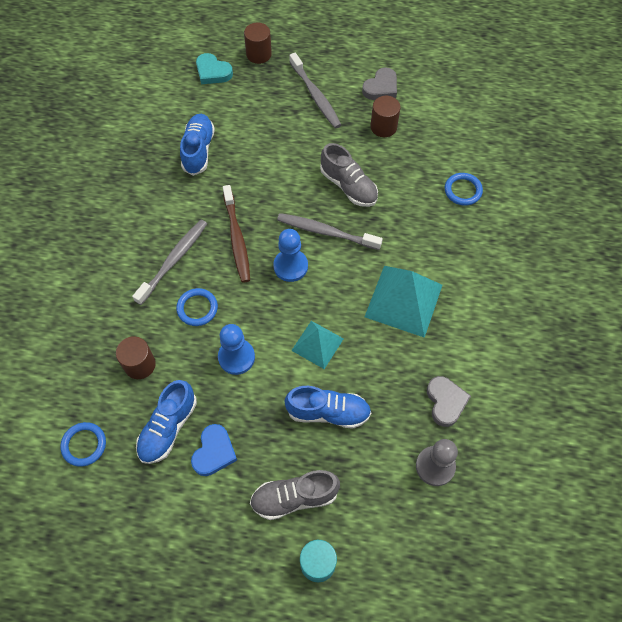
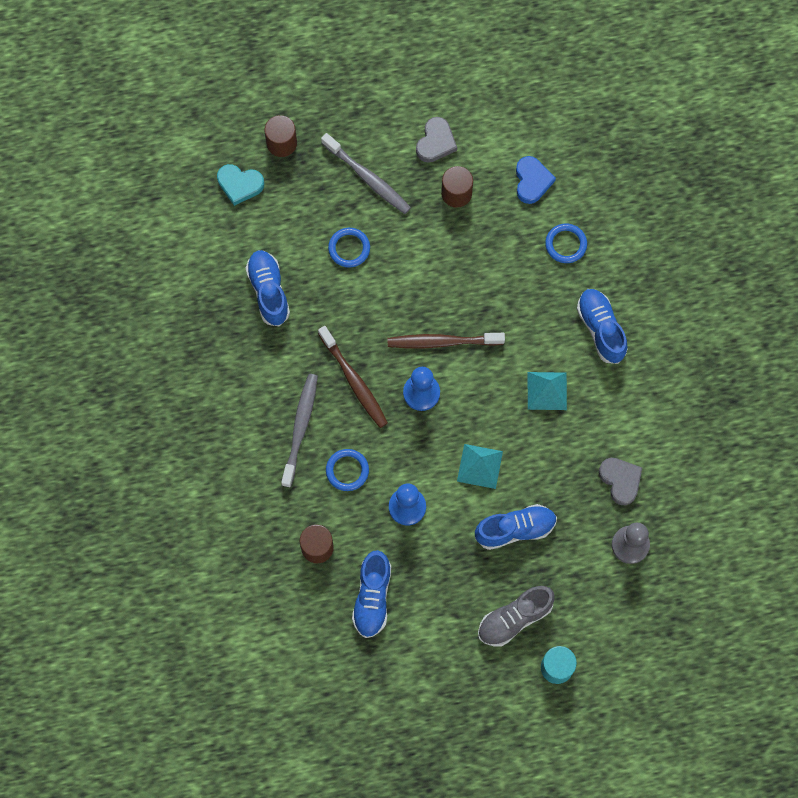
camera: 20 degrees left, 10 degrees up
blue ring [60,422,106,467] -> blue ring moved to [328,228,370,268]
blue heart [191,424,237,476] -> blue heart moved to [516,156,556,204]
grey toothbrush [277,213,383,250] -> brown toothbrush [388,333,505,348]
grey shoe [320,143,378,207] -> none
turquoise pyramid [365,266,442,338] -> turquoise pyramid [528,372,567,410], size x0.60
none -> blue shoe [577,289,628,364]

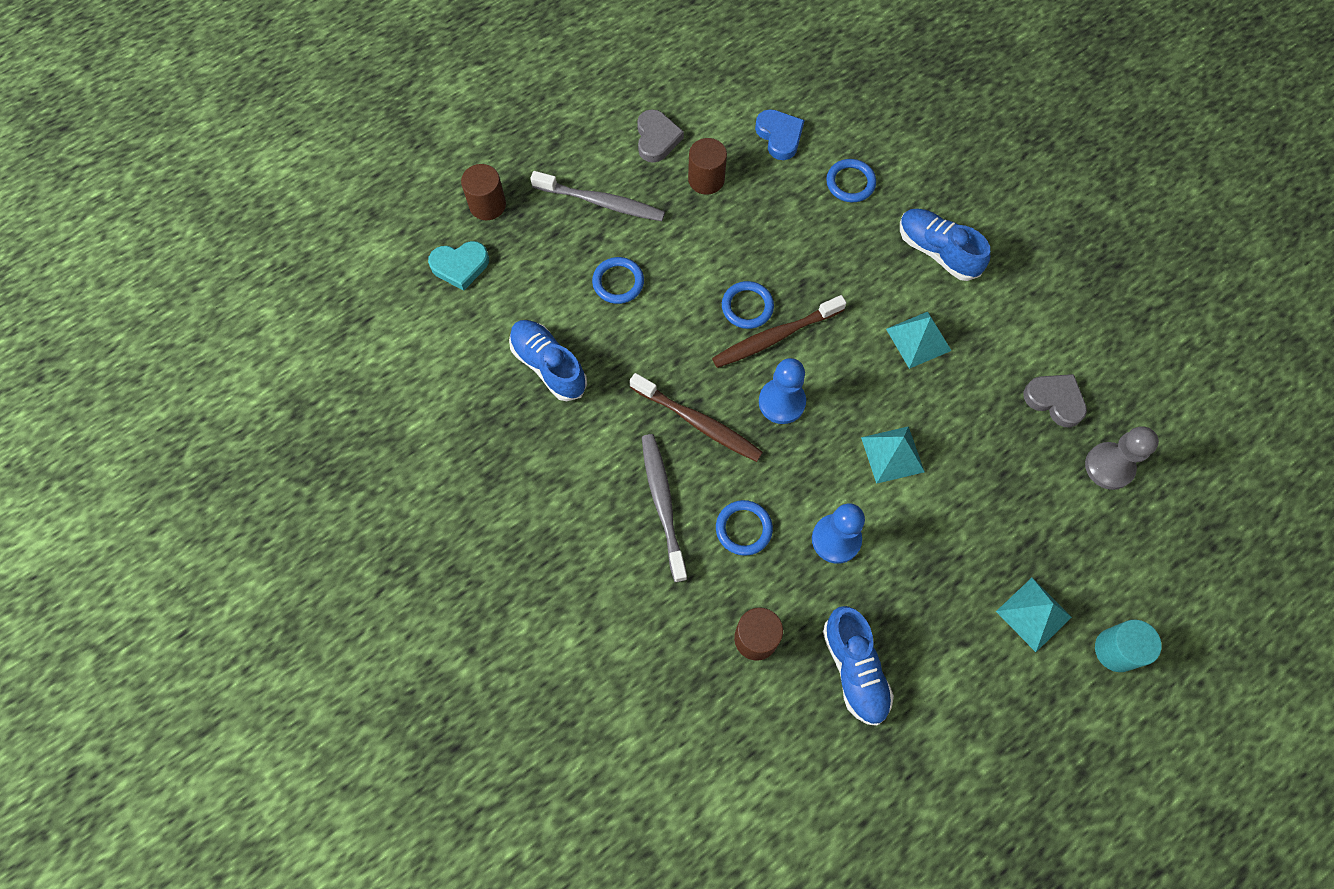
camera: 25 degrees left, 5 degrees down
blue shoe [475,504,557,550] -> none
grey shoe [478,586,555,646] -> turquoise pyramid [996,578,1072,652]
none -> blue ring [722,281,774,329]

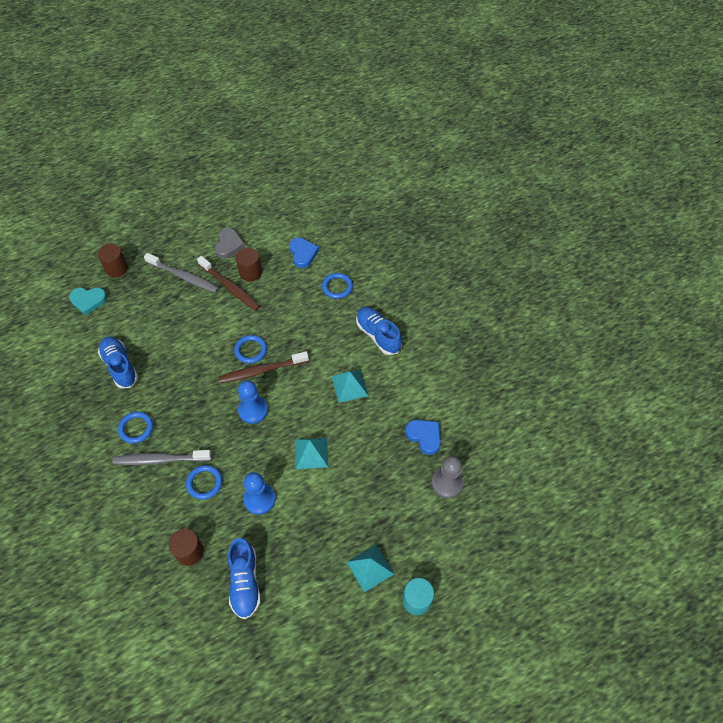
camera: 10 degrees right, 10 degrees down
blue ring [592,257,644,304] -> blue ring moved to [118,411,153,443]
brown toothbrush [630,373,763,462] -> brown toothbrush moved to [197,256,260,311]
grey toothbrush [642,434,687,582] -> grey toothbrush turned 90 degrees counterclockwise [112,450,212,465]
grey heart [1023,374,1087,427] -> blue heart [405,420,441,455]

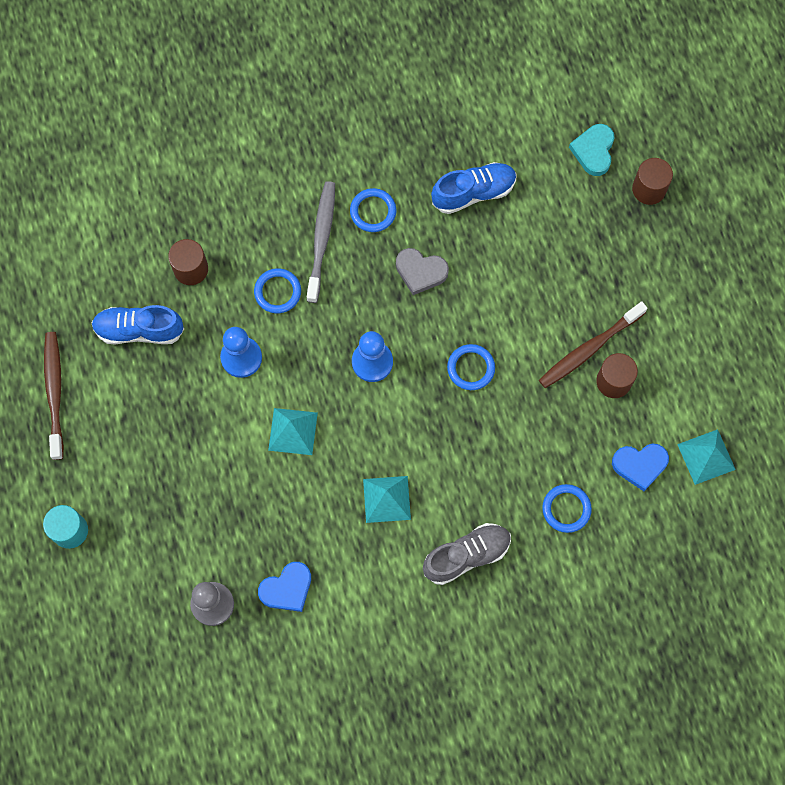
camera: 100 degrees right, 15 degrees up
grey toothbrush [144,253,219,293] -> none
grey heart [215,228,245,259] -> grey heart moved to [396,248,449,295]
brown toothbrush [218,351,309,383] -> brown toothbrush moved to [44,332,64,460]
turquoise pyramid [347,545,394,592] -> turquoise pyramid moved to [677,429,736,485]
blue shoe [356,307,402,355] -> grey shoe [423,523,511,585]

